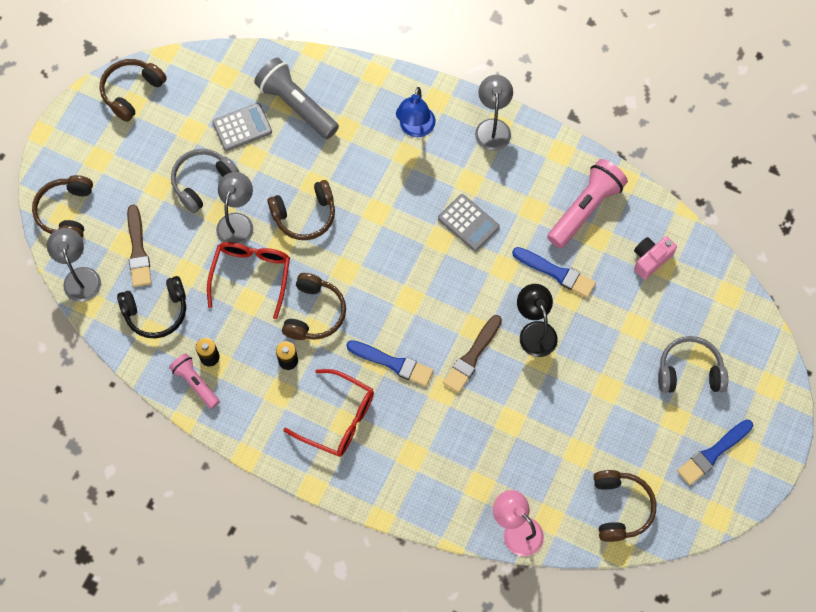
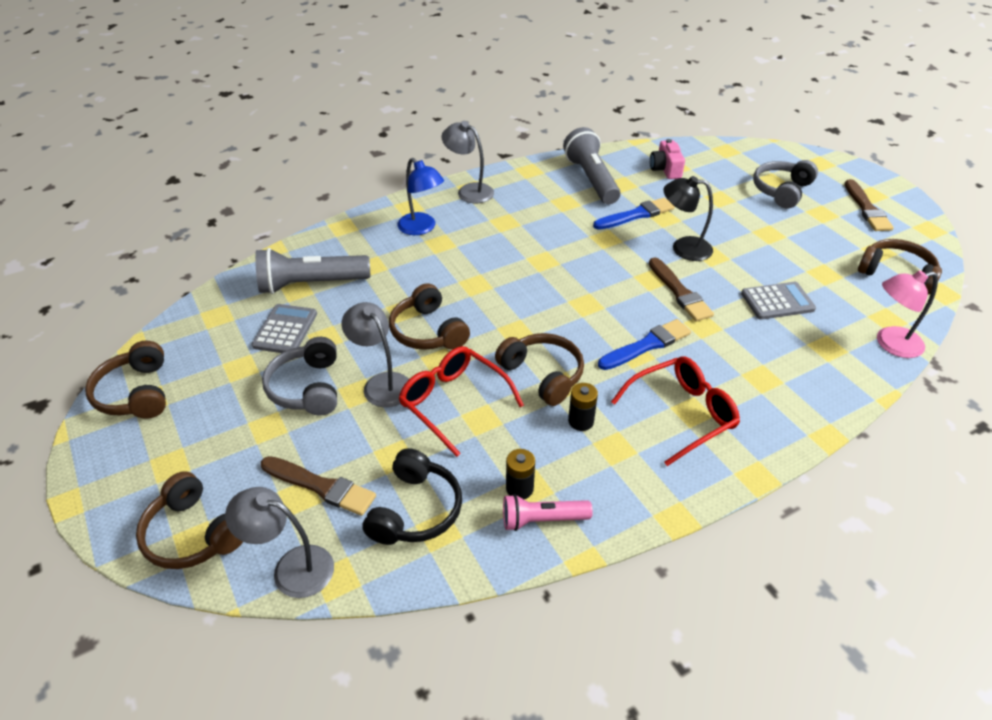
camera: 55 degrees left, 25 degrees down
brown headphones [268,180,335,240] -> brown headphones turned 135 degrees clockwise [389,283,470,350]
grey calculator [438,194,500,251] -> grey calculator moved to [741,282,816,320]
pink flashlight [547,159,628,248] -> grey flashlight [563,127,620,204]
blue brush [677,419,753,485] -> brown brush [845,179,894,231]

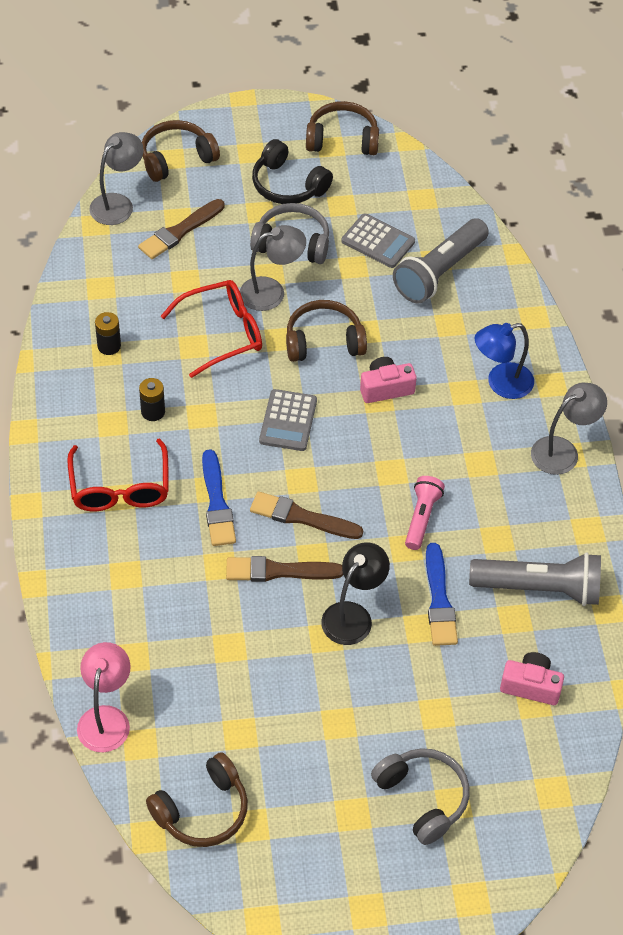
camera: 110 degrees right, 10 degrees up
grey flashlight [255,248,370,294] -> grey flashlight turned 150 degrees counterclockwise [393,218,489,304]
black headphones [363,448,462,545] -> black headphones moved to [252,139,333,204]
brown headphones [495,333,584,406] -> none
pink flashlight [503,494,593,531] -> pink flashlight moved to [405,476,445,550]
grey calculator [741,282,816,320] -> grey calculator moved to [259,389,317,451]
brown brush [845,179,894,231] -> brown brush moved to [250,491,363,539]
none -> pink camera [360,357,417,403]

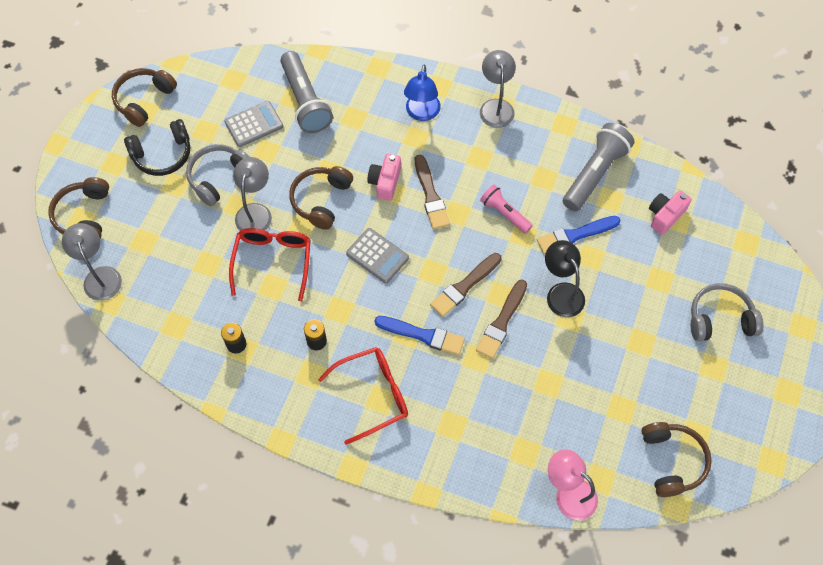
camera: 60 degrees left, 10 degrees up
red glasses [67,439,169,511] -> red glasses turned 45 degrees counterclockwise [318,347,408,445]
brown brush [138,199,225,259] -> brown brush moved to [415,155,450,229]
blue brush [426,543,458,646] -> blue brush turned 135 degrees clockwise [537,216,621,254]

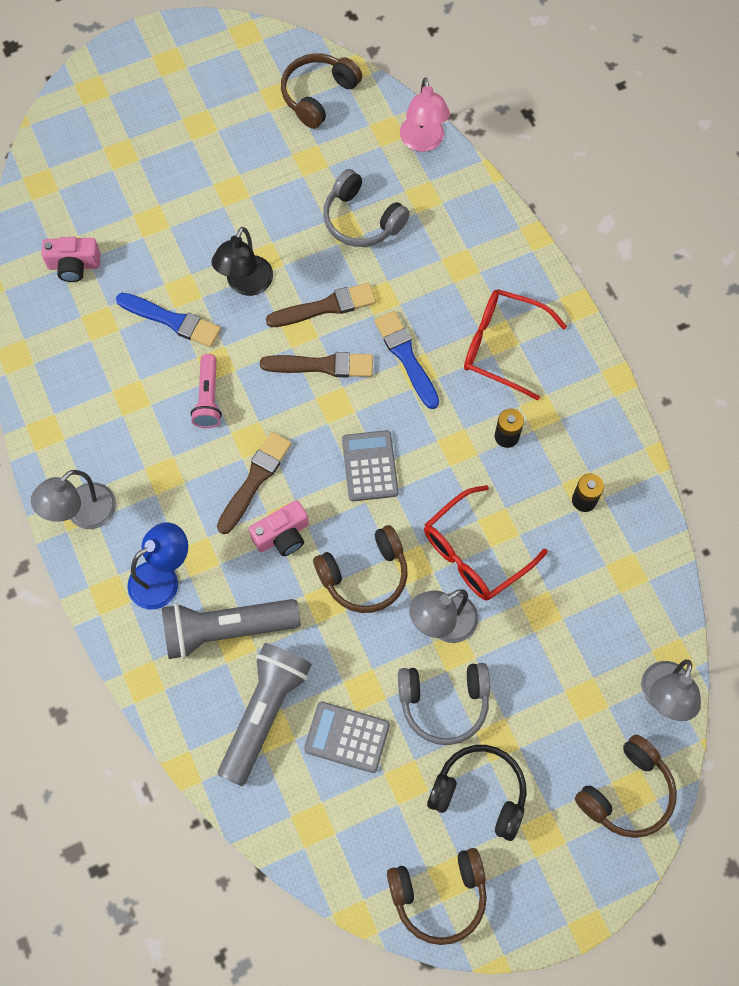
camera: 135 degrees left, 5 degrees up
grey flashlight [563,123,635,211] -> grey flashlight moved to [162,599,301,659]
grey headphones [691,283,763,341] -> grey headphones moved to [323,169,410,247]

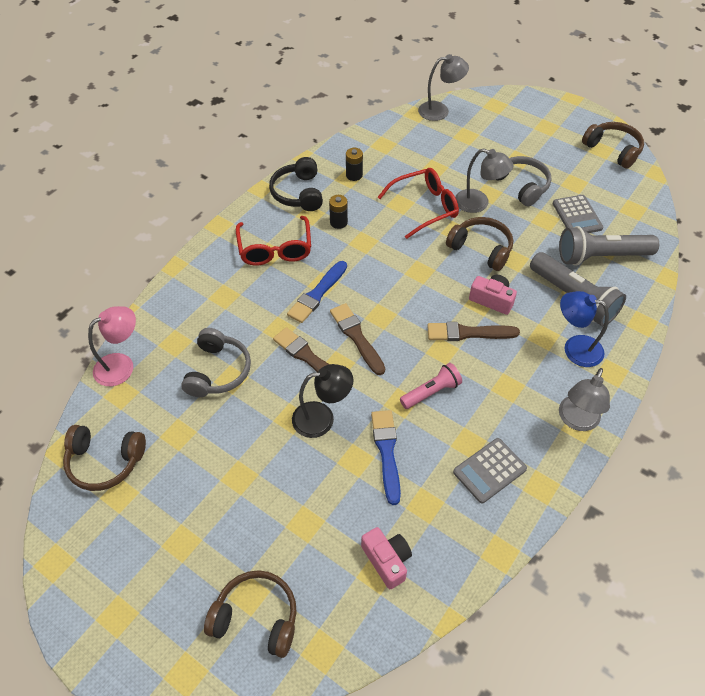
camera: 120 degrees left, 15 degrees down
grey lamp [31,470,116,529] -> grey lamp turned 105 degrees clockwise [559,368,610,431]
grey calculator [342,430,399,501] -> grey calculator moved to [453,438,527,503]
red glasses [424,485,548,601] -> red glasses turned 45 degrees counterclockwise [378,168,459,239]
black headphones [427,745,527,841] -> black headphones moved to [269,157,323,211]
brown headphones [575,734,677,838] -> brown headphones moved to [204,570,297,658]

